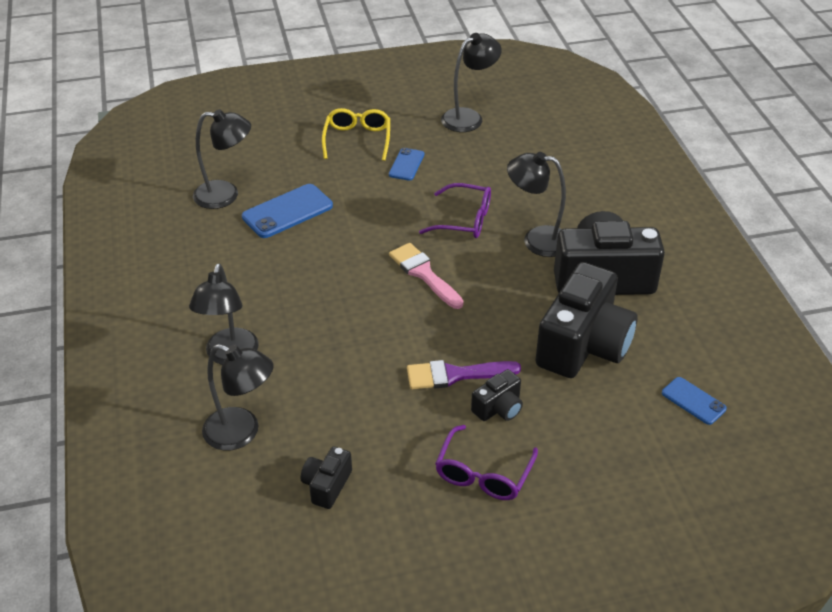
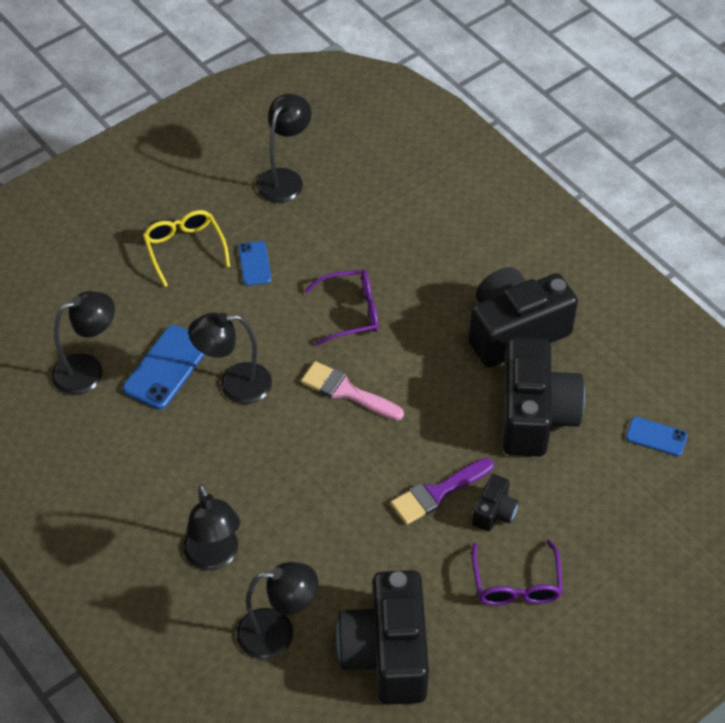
camera: 25 degrees left, 10 degrees up
black camera [301,447,352,509] -> black camera [336,570,429,705], size x2.20
black lamp [507,152,566,257] -> black lamp moved to [188,312,272,404]

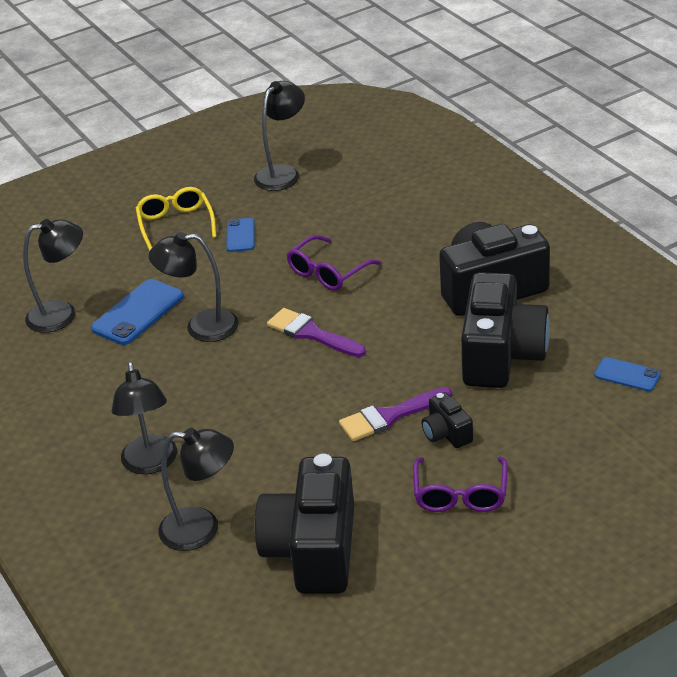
camera: 10 degrees right, 15 degrees down
pink brush [301,361,404,421] -> purple brush [267,308,366,357]
purple glasses [304,270,378,346] -> purple glasses turned 135 degrees clockwise [286,235,382,291]
black camera [472,474,519,531] -> black camera turned 120 degrees clockwise [422,392,473,448]

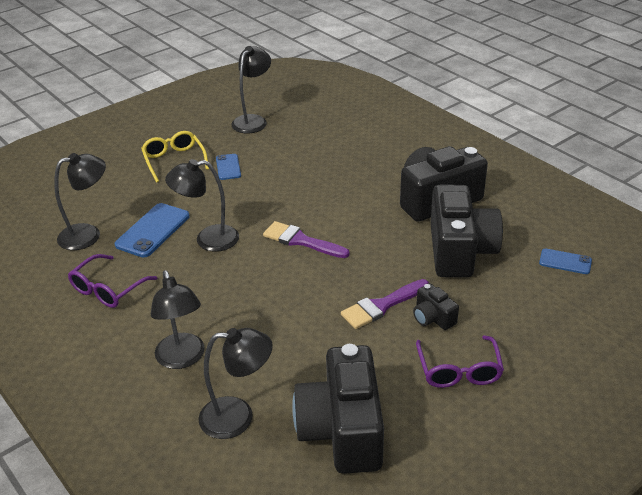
camera: 10 degrees left, 0 degrees up
purple glasses [286,235,382,291] -> purple glasses moved to [68,254,158,308]

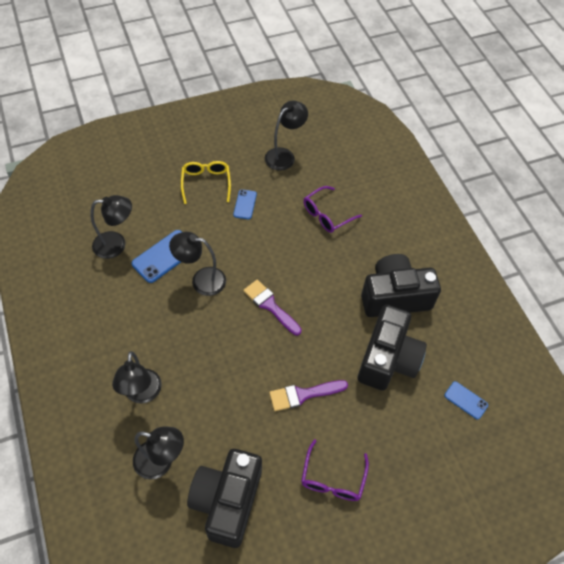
camera: 15 degrees right, 20 degrees up
purple glasses [68,254,158,308] -> purple glasses moved to [303,186,362,233]
black camera [413,283,459,330] -> none

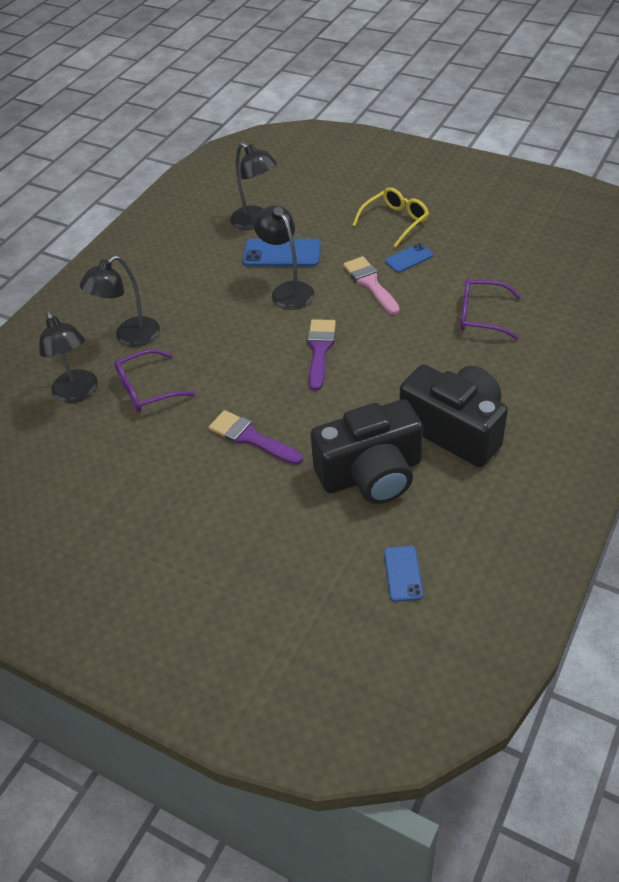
camera: 55 degrees right, 10 degrees down
black camera [187,449,262,548] -> none
black lamp [265,101,308,171] -> none
purple glasses [301,439,369,501] -> purple glasses moved to [114,349,195,412]
none -> pink brush [343,256,400,315]

